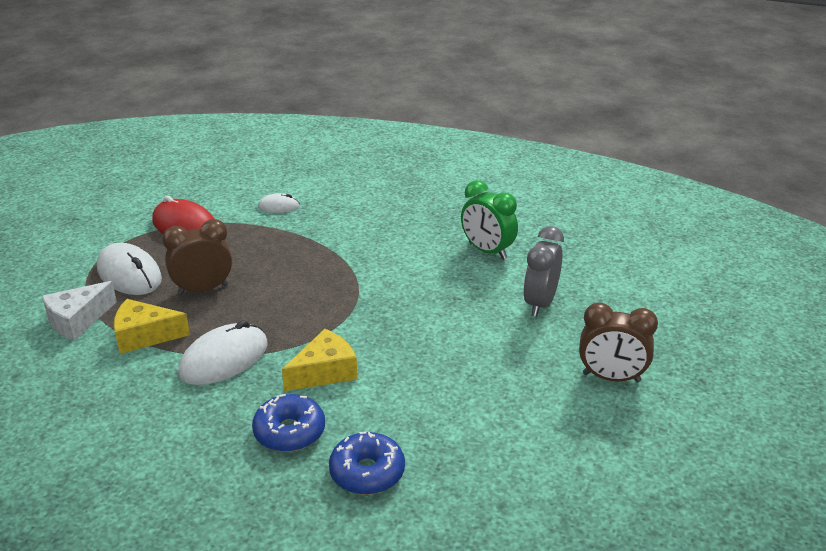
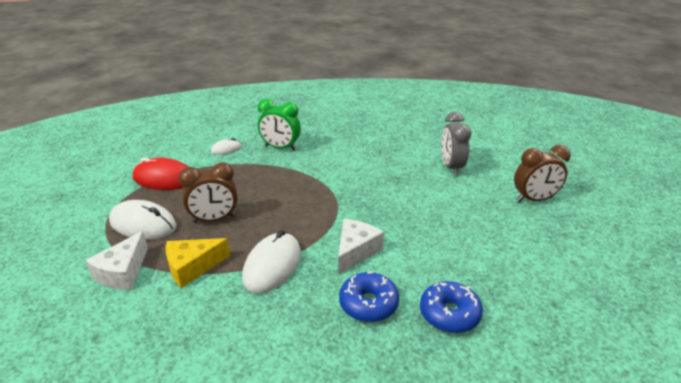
camera: 25 degrees left, 0 degrees up
brown clock [162,219,232,295] -> brown clock turned 150 degrees counterclockwise [179,163,238,223]
yellow cheese [282,329,358,391] -> white cheese [338,219,384,275]
green clock [461,180,518,260] -> green clock moved to [258,99,301,150]

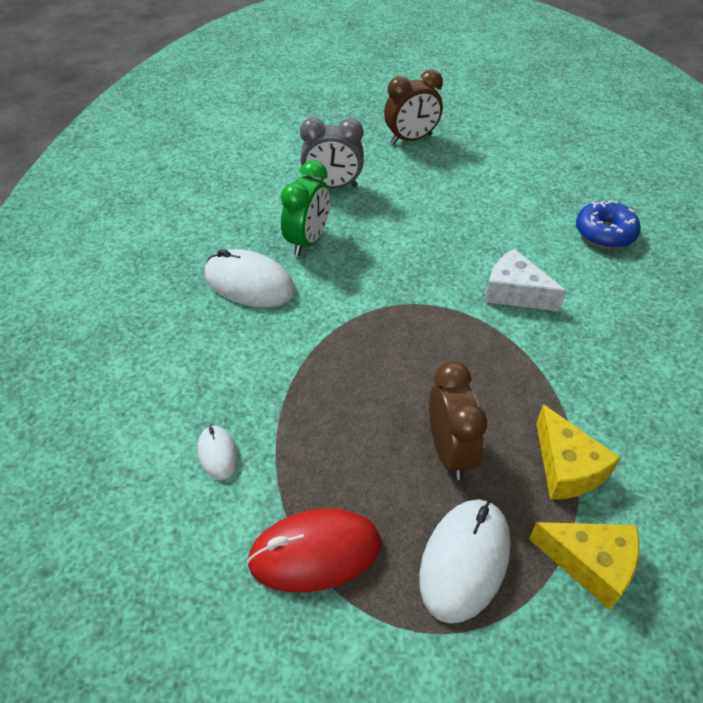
camera: 85 degrees left, 15 degrees up
white cheese [85,231,148,290] -> yellow cheese [529,522,639,610]
red mouse [133,157,188,190] -> red mouse turned 60 degrees clockwise [247,509,381,593]
white mouse [242,230,301,293] -> white mouse moved to [205,249,295,307]
green clock [258,99,301,150] -> green clock moved to [281,160,330,256]
blue donut [339,271,399,322] -> none
brown clock [514,145,571,202] -> brown clock turned 75 degrees clockwise [384,70,443,144]

